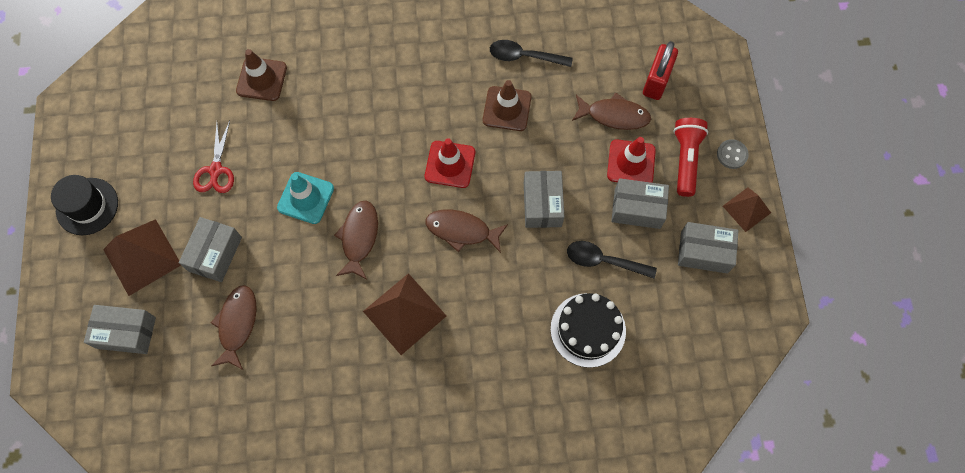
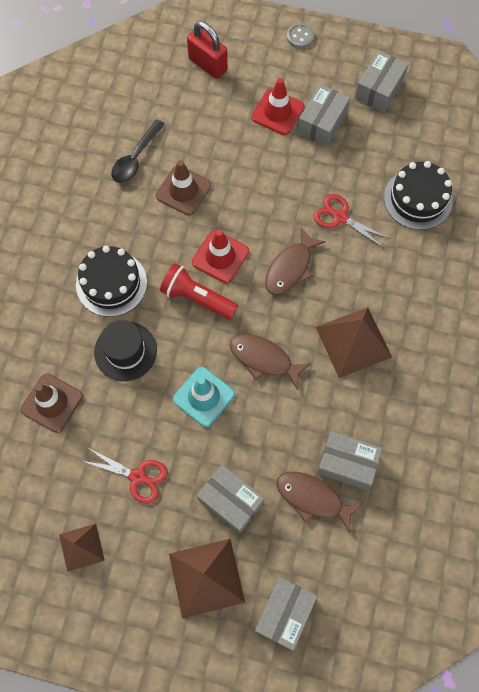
camera: 70 degrees left, 0 degrees up
black hat [51,175,118,235] -> black hat moved to [94,320,157,381]
grey box [524,171,564,228] -> grey box moved to [317,431,382,490]
black spoon [567,241,657,278] -> none
brown fish [572,92,651,130] -> none
red flashlight [673,118,708,197] -> red flashlight moved to [160,263,238,320]
brown pyramid [723,187,771,232] -> brown pyramid moved to [59,524,105,572]
none -> black cake [76,246,147,317]
none -> red scissors [313,194,391,248]

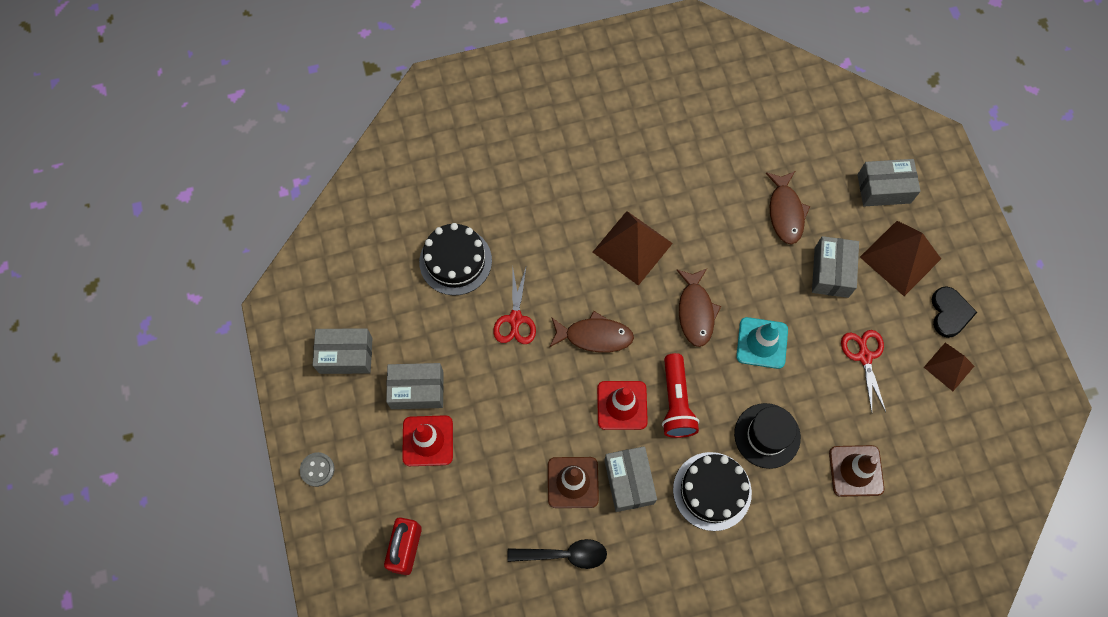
camera: 120 degrees left, 0 degrees up
grey box [317,431,382,490] -> grey box moved to [604,446,657,512]
none -> black heart [932,286,977,338]

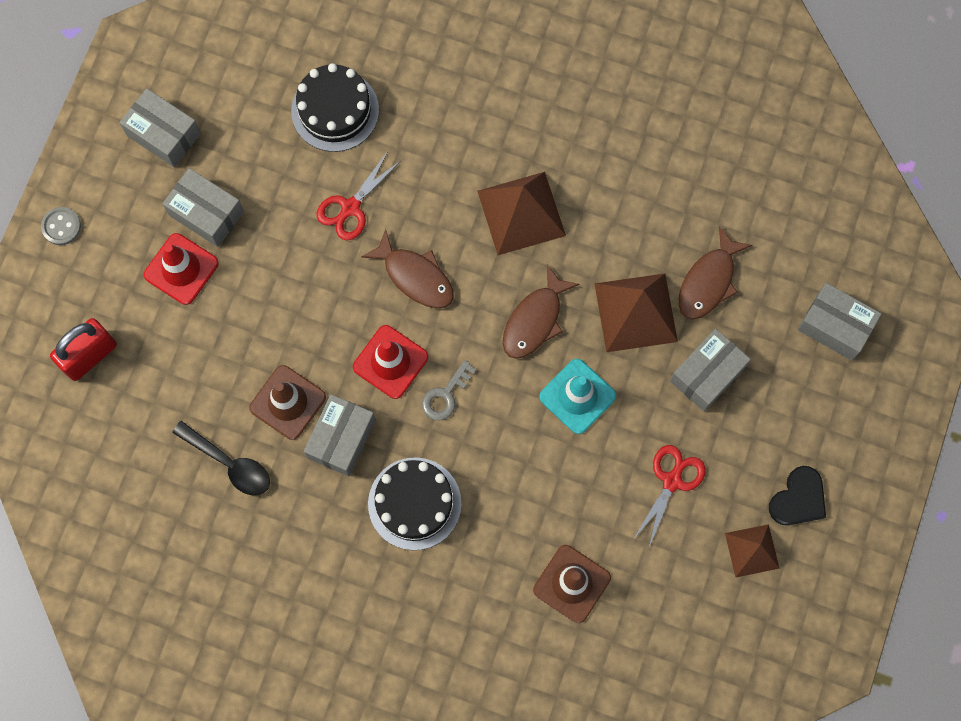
camera: 35 degrees right, 5 degrees up
red flashlight [662,353,699,438] -> grey key [422,360,476,420]
black hat [734,403,801,469] -> none
brown pyramid [860,221,941,296] -> brown pyramid moved to [595,273,678,352]

